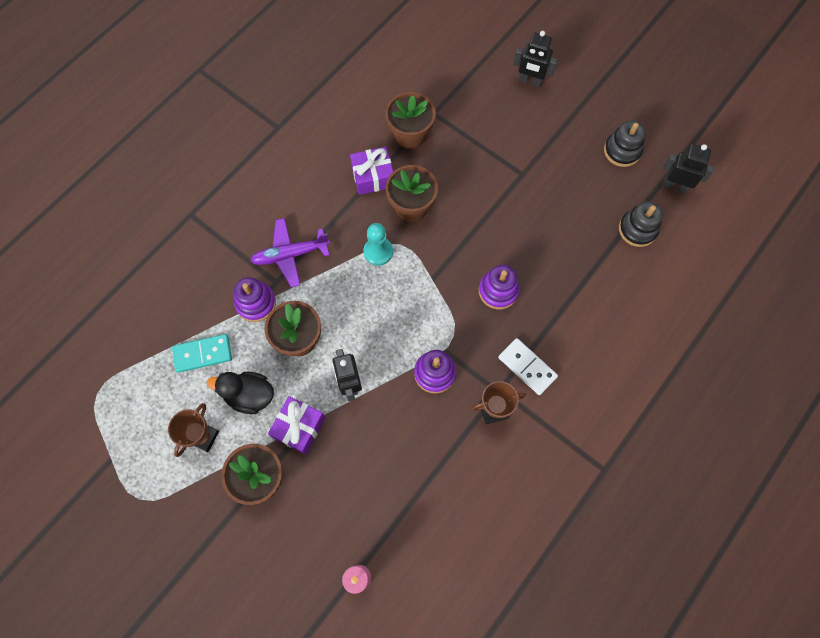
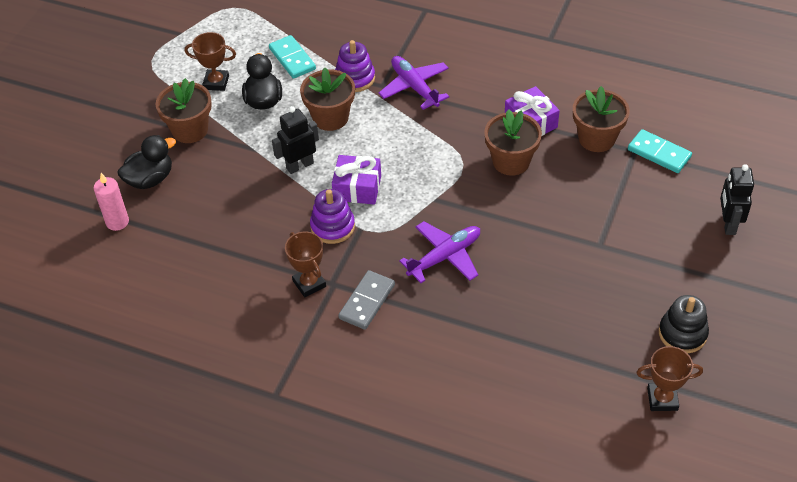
camera: 75 degrees right, 20 degrees down
purple gift [268,396,326,455] -> purple gift moved to [332,155,381,205]
turquoise pawn [363,223,393,266] -> none
purple stacking toy [479,265,520,309] -> purple plane [399,221,480,283]
white domino [498,338,558,395] -> grey domino [338,270,395,330]
black stacking toy [619,201,663,247] -> none
black robot [663,144,714,193] -> brown trophy [636,346,703,411]
none -> black duck [117,135,176,189]
none -> turquoise domino [628,129,692,173]

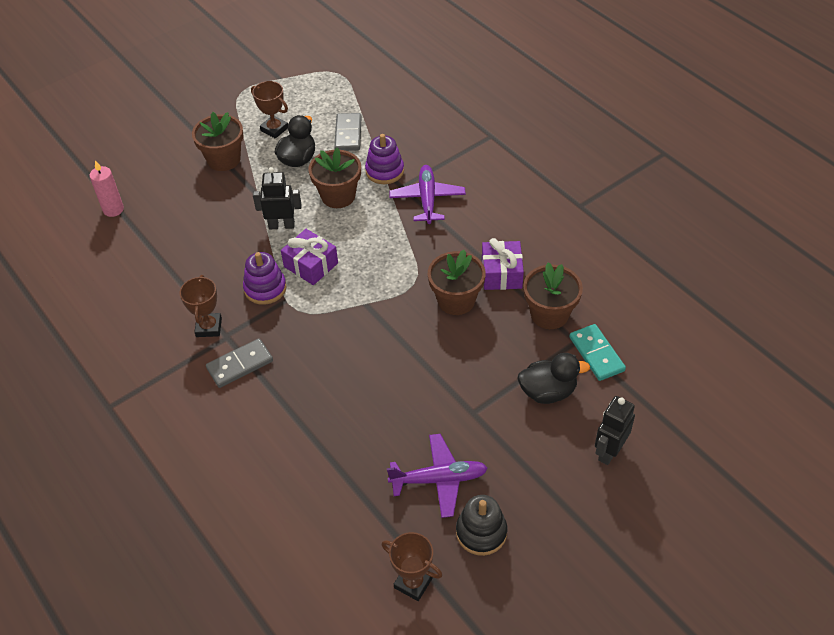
camera: 30 degrees right, 0 degrees up
black duck [117,135,176,189] -> black duck moved to [518,353,590,404]
turquoise domino [269,35,316,79] -> grey domino [334,113,362,151]
purple plane [399,221,480,283] -> purple plane moved to [387,434,488,518]

